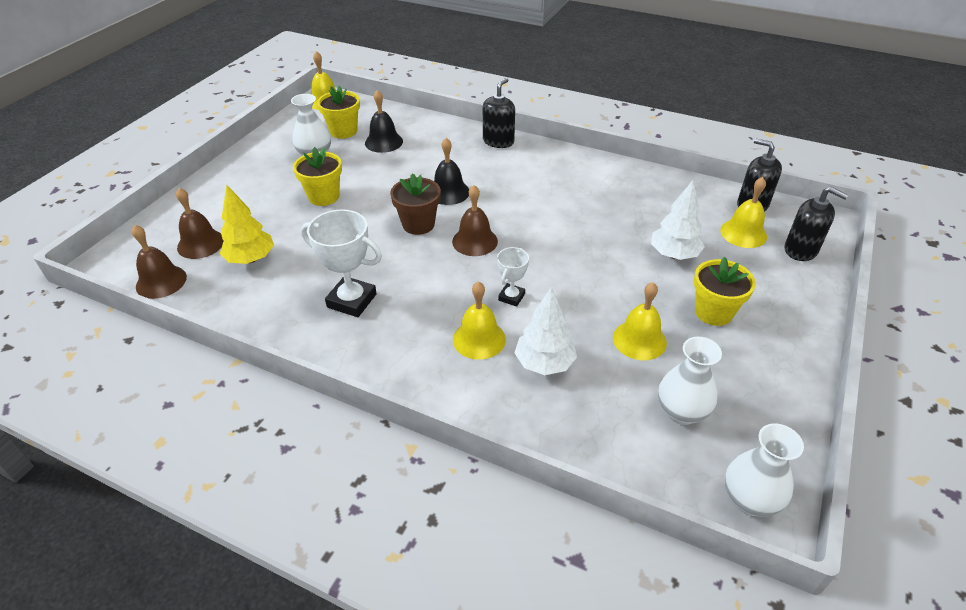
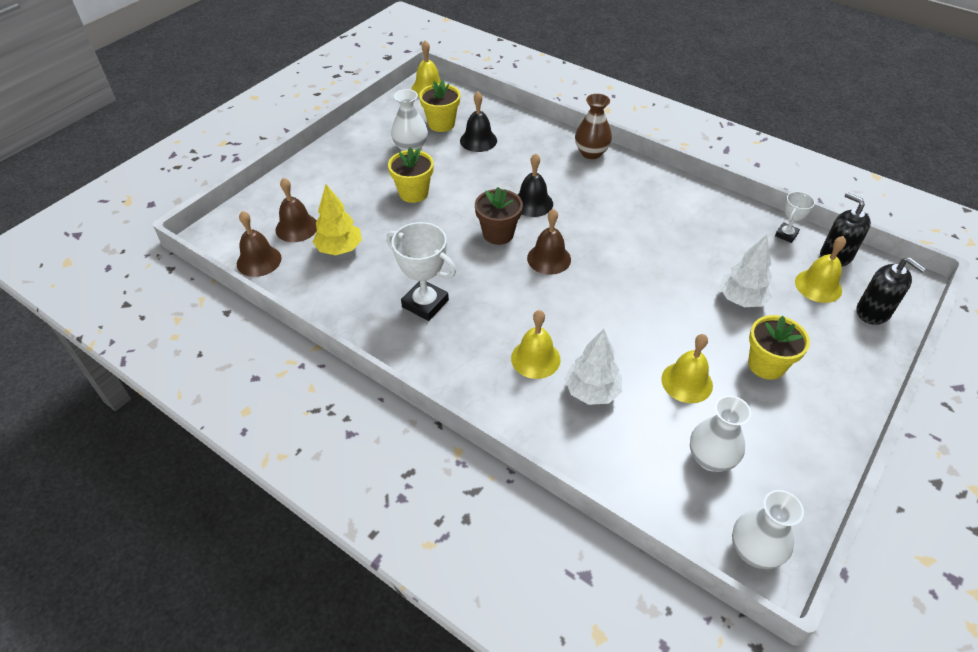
camera: 10 degrees right, 5 degrees up
black soap dispenser [483,78,515,148] -> brown vase [575,94,612,159]
white trophy [497,247,529,306] -> white trophy moved to [775,191,815,243]

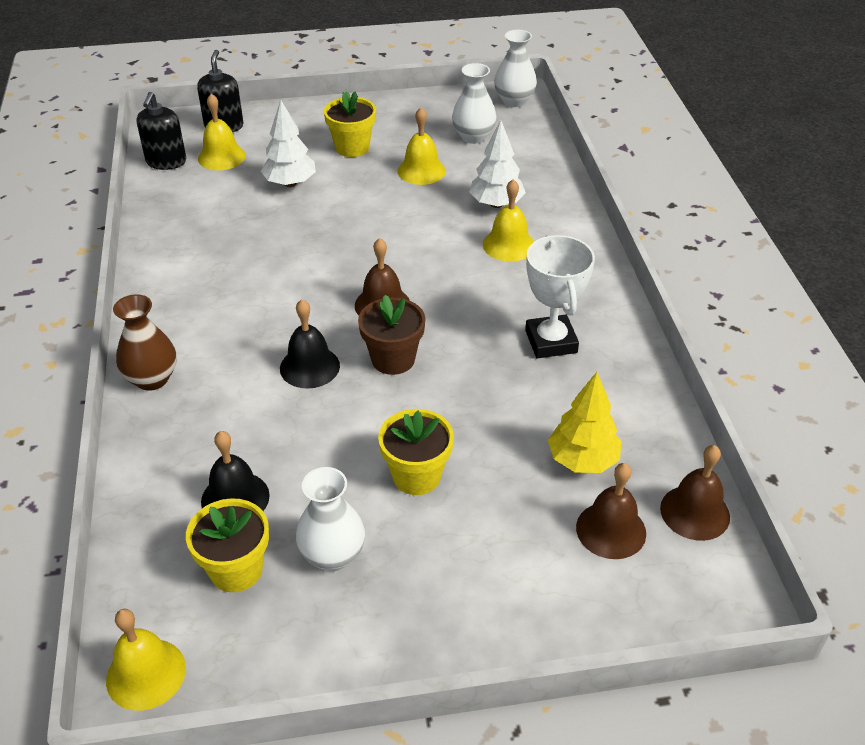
camera: 135 degrees left, 5 degrees down
white trophy [775,191,815,243] -> none

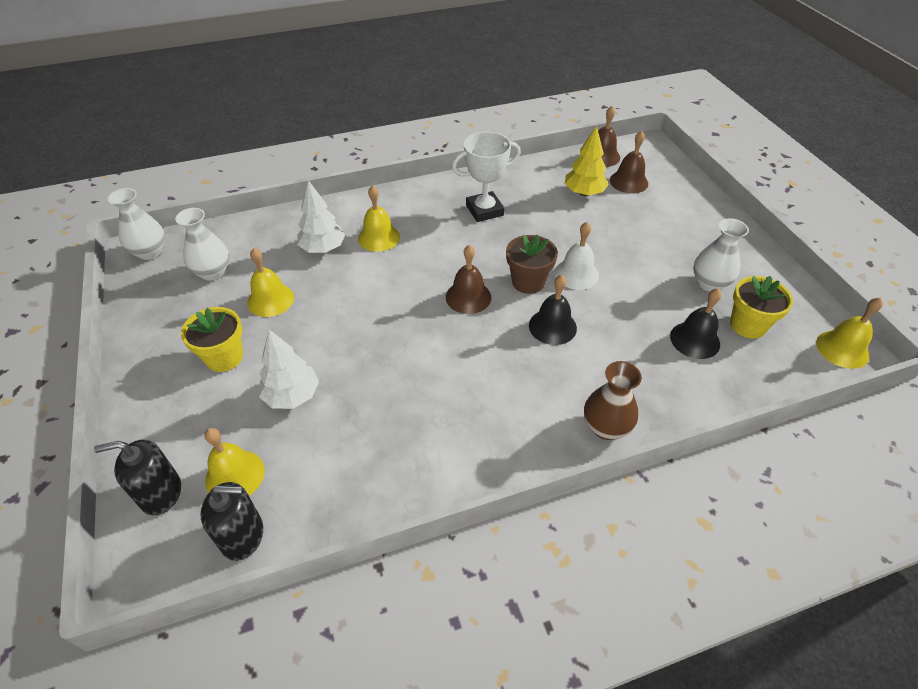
camera: 100 degrees left, 5 degrees up
yellow flower pot [378,409,454,495] -> none
none -> white bell [554,222,599,290]

